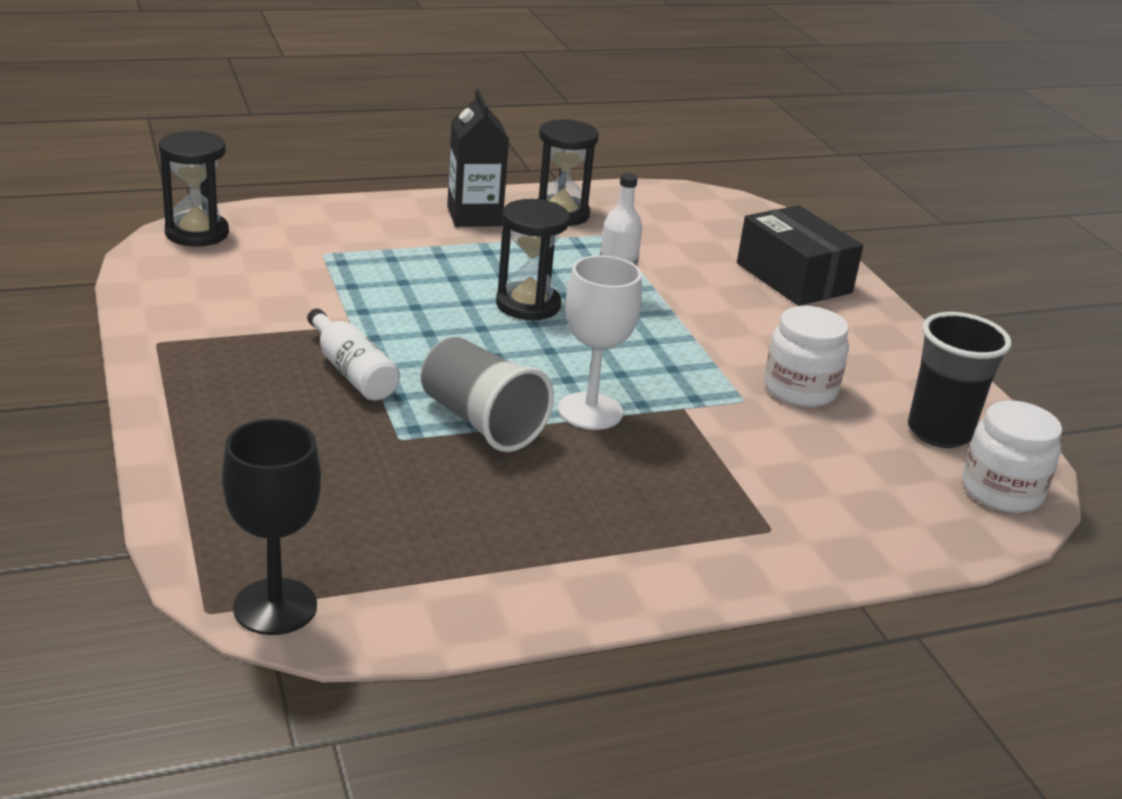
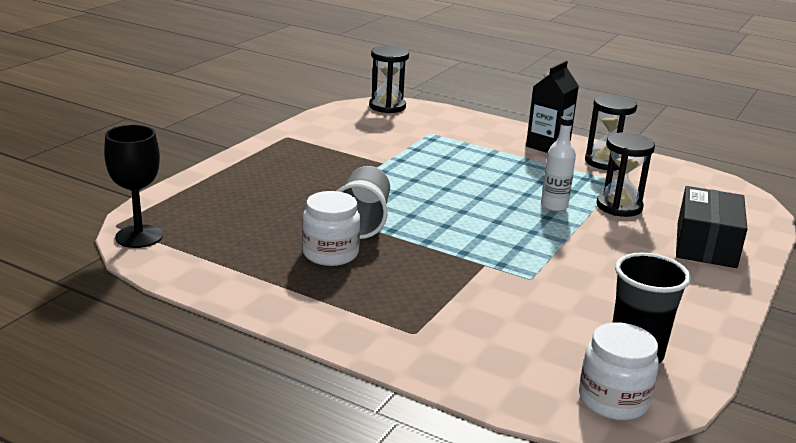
camera: 50 degrees right, 5 degrees down
white bottle [307,308,400,401] -> none
black hourglass [496,199,570,320] -> black hourglass moved to [596,132,655,217]
white goblet [558,255,642,430] -> none
white jar [764,306,849,407] -> white jar moved to [302,191,360,266]

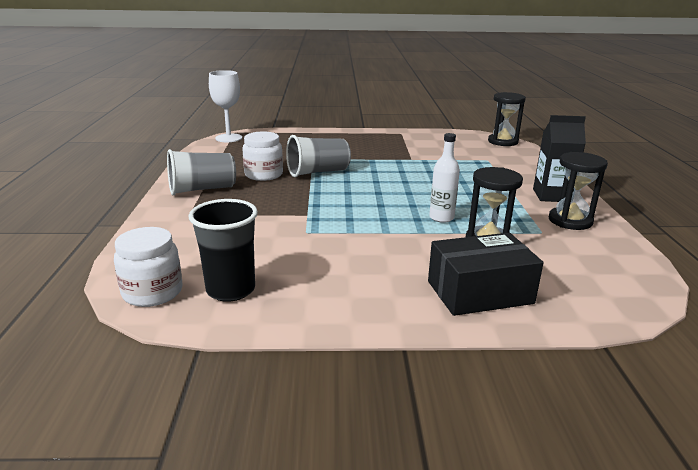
camera: 60 degrees right, 0 degrees up
black goblet [104,125,163,248] -> white goblet [209,70,242,142]
none -> grey cup [167,149,236,195]

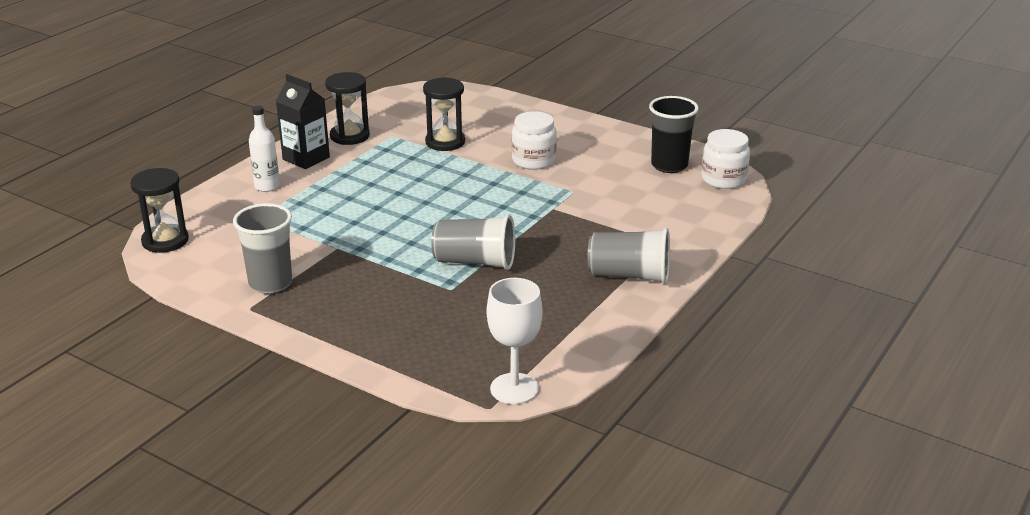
camera: 145 degrees left, 5 degrees up
white jar [242,131,283,181] -> white jar moved to [512,111,557,170]
black box [428,233,544,316] -> none
white bottle [429,133,460,223] -> white bottle moved to [249,105,280,192]
none -> grey cup [233,203,292,294]

